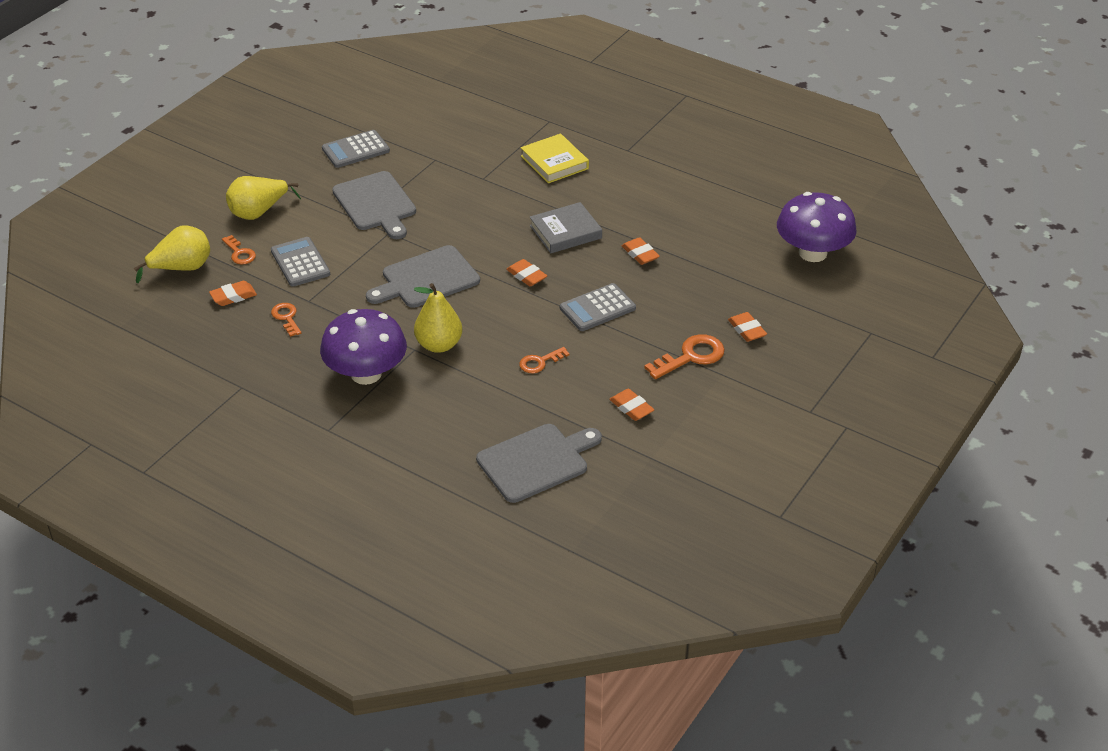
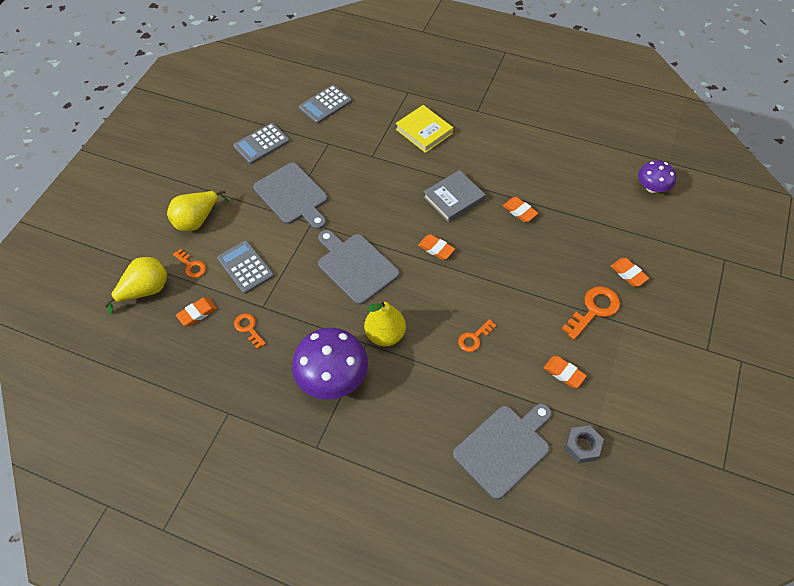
camera: 10 degrees left, 15 degrees up
grey cutting board [366,245,480,308] -> grey cutting board turned 90 degrees clockwise [318,230,400,305]
grey calculator [560,283,636,331] -> grey calculator moved to [299,85,352,124]
purple mushroom [777,192,856,262] -> purple mushroom [638,161,676,193], size x0.58
none -> grey nut [565,425,604,463]

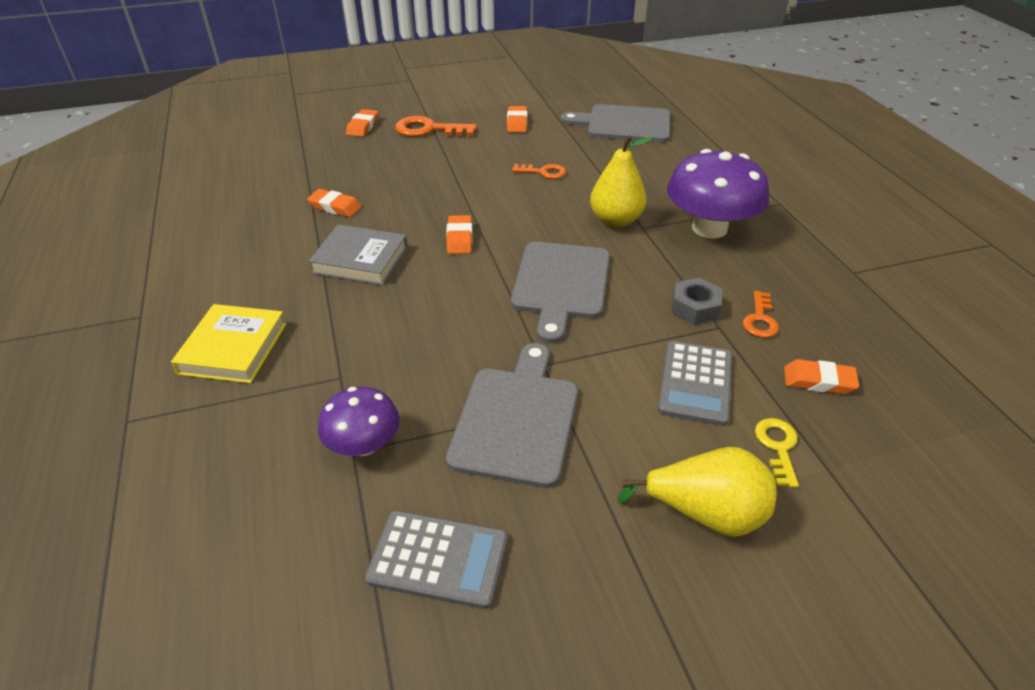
camera: 130 degrees left, 15 degrees down
yellow pear [104,257,167,314] -> none
orange key [173,249,206,278] -> yellow key [755,418,799,488]
grey calculator [299,85,352,124] -> none
orange eraser [503,197,538,222] -> orange eraser turned 75 degrees counterclockwise [307,189,362,217]
grey nut [565,425,604,463] -> grey nut moved to [671,278,722,325]
purple mushroom [638,161,676,193] -> purple mushroom moved to [318,387,400,456]

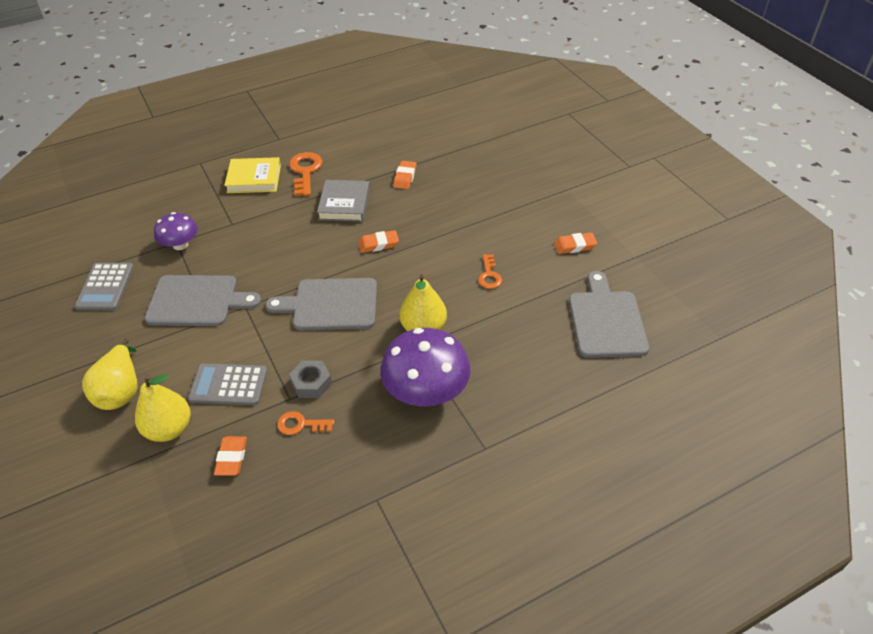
camera: 80 degrees right, 5 degrees up
orange eraser [346,109,378,137] -> none
orange key [395,116,477,137] -> orange key moved to [289,152,322,196]
yellow key [755,418,799,488] -> yellow pear [135,374,191,442]

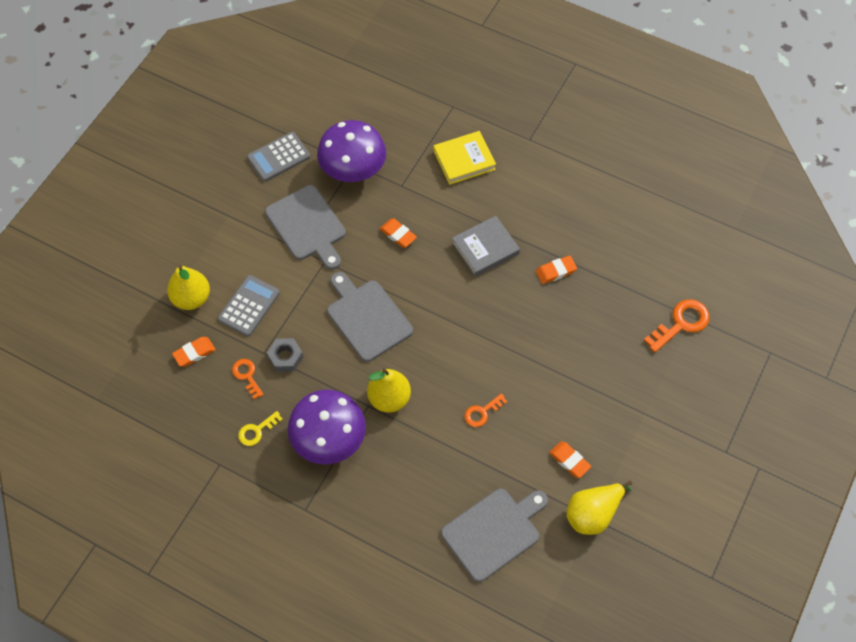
camera: 55 degrees right, 15 degrees up
yellow pear [82,339,138,410] -> yellow pear moved to [566,480,632,535]
purple mushroom [154,212,198,250] -> purple mushroom [317,120,386,182], size x1.72
grey calculator [188,363,267,405] -> grey calculator turned 60 degrees clockwise [218,275,280,336]
yellow book [224,157,281,193] -> yellow book turned 75 degrees counterclockwise [434,131,496,185]
orange key [289,152,322,196] -> orange key moved to [644,299,710,353]
orange eraser [358,230,399,253] -> orange eraser moved to [380,218,417,248]
none -> yellow key [238,411,283,446]

